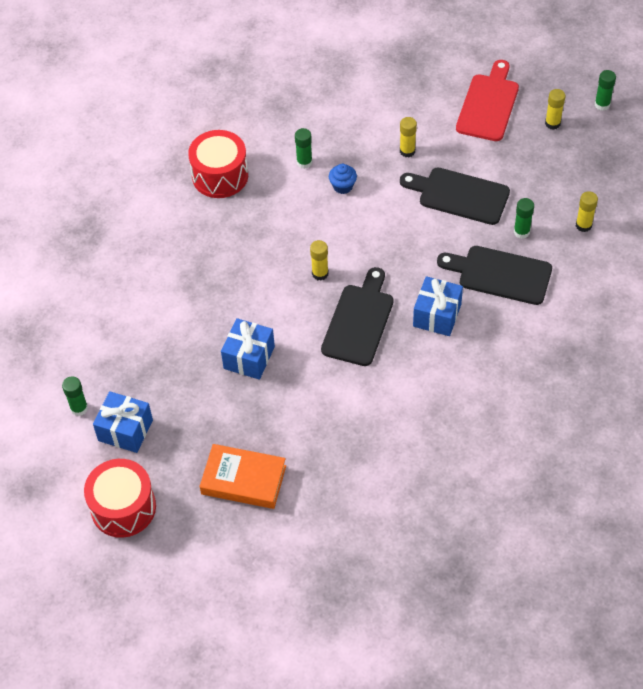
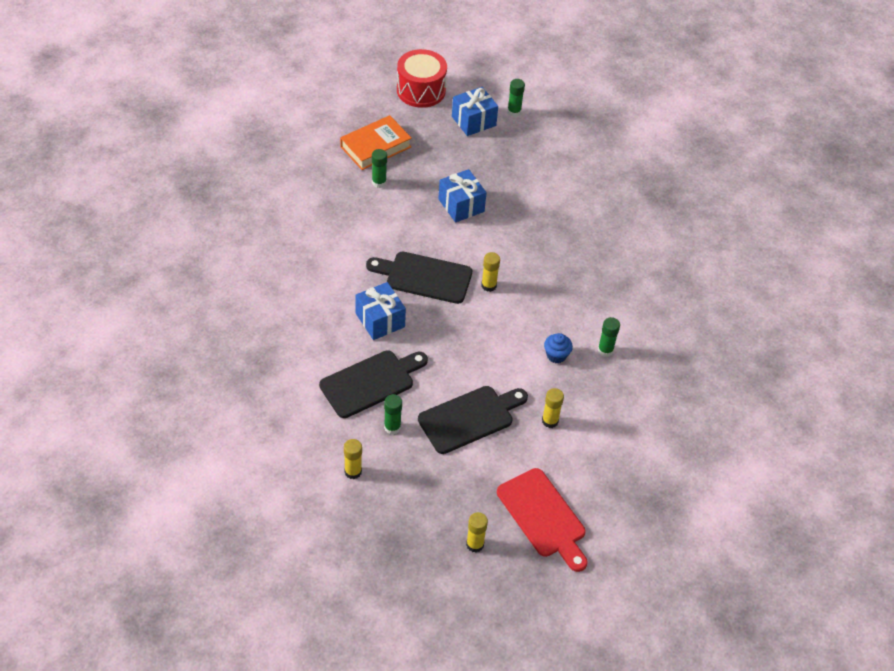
camera: 125 degrees right, 5 degrees down
red drum [188,130,248,198] -> none
black cutting board [321,267,393,366] -> black cutting board turned 135 degrees clockwise [366,252,472,304]
green glue stick [595,70,616,111] -> green glue stick moved to [372,149,387,188]

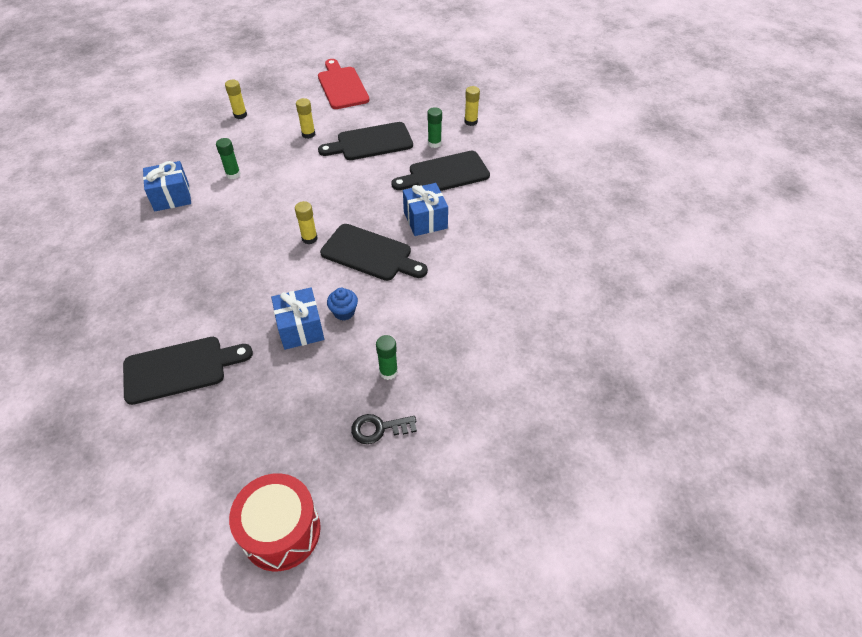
camera: 165 degrees left, 0 degrees up
orange book [340,115,412,170] -> black key [351,414,417,444]
blue gift [452,87,498,136] -> blue gift moved to [143,161,191,211]
yellow glue stick [466,512,488,552] -> yellow glue stick moved to [225,80,247,119]
green glue stick [507,79,525,117] -> none
blue cupcake [544,333,573,363] -> blue cupcake moved to [327,288,358,321]
none -> black cutting board [123,337,253,405]

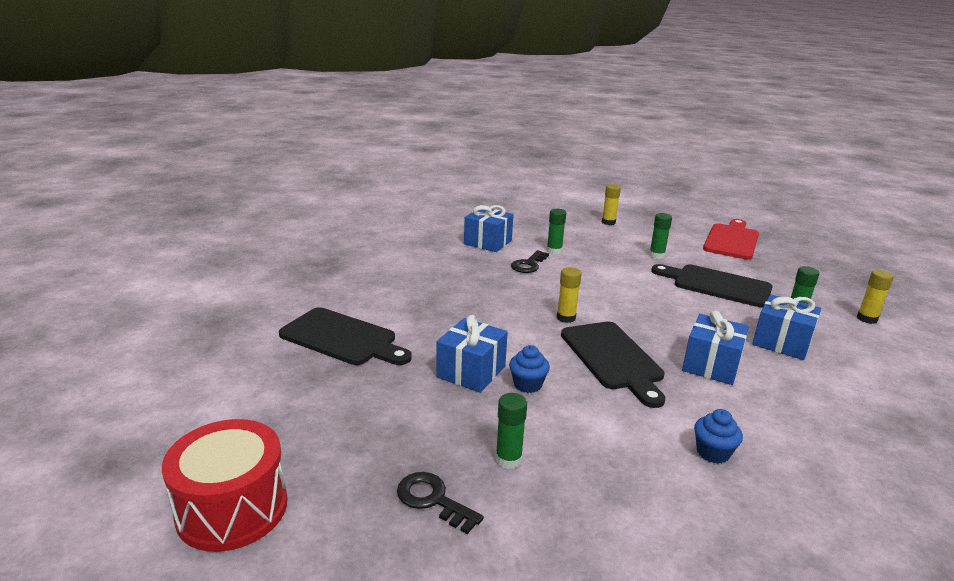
camera: 45 degrees right, 25 degrees down
yellow glue stick [296,98,315,139] -> green glue stick [649,213,672,259]
black cutting board [391,151,490,191] -> blue gift [752,295,821,360]
none -> black key [511,250,549,273]
none -> blue cupcake [694,409,743,464]

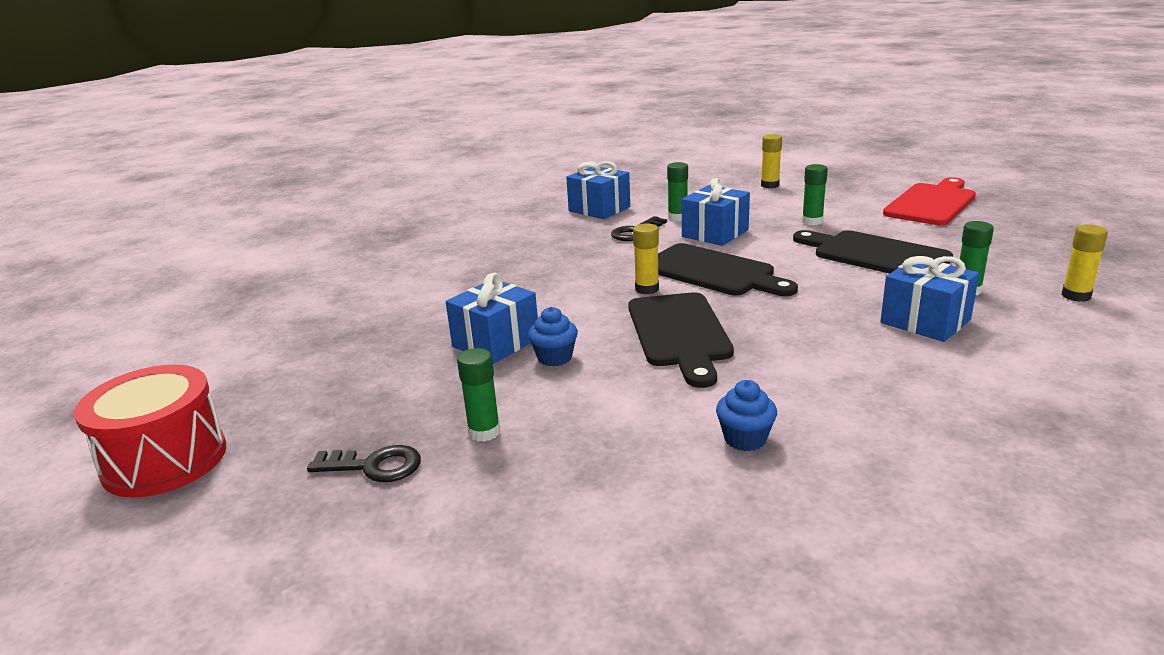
camera: 15 degrees right, 0 degrees up
black cutting board [279,307,412,365] -> black cutting board moved to [658,243,798,296]
black key [397,472,484,534] -> black key turned 135 degrees clockwise [307,445,421,482]
blue gift [682,310,749,385] -> blue gift moved to [682,178,750,246]

